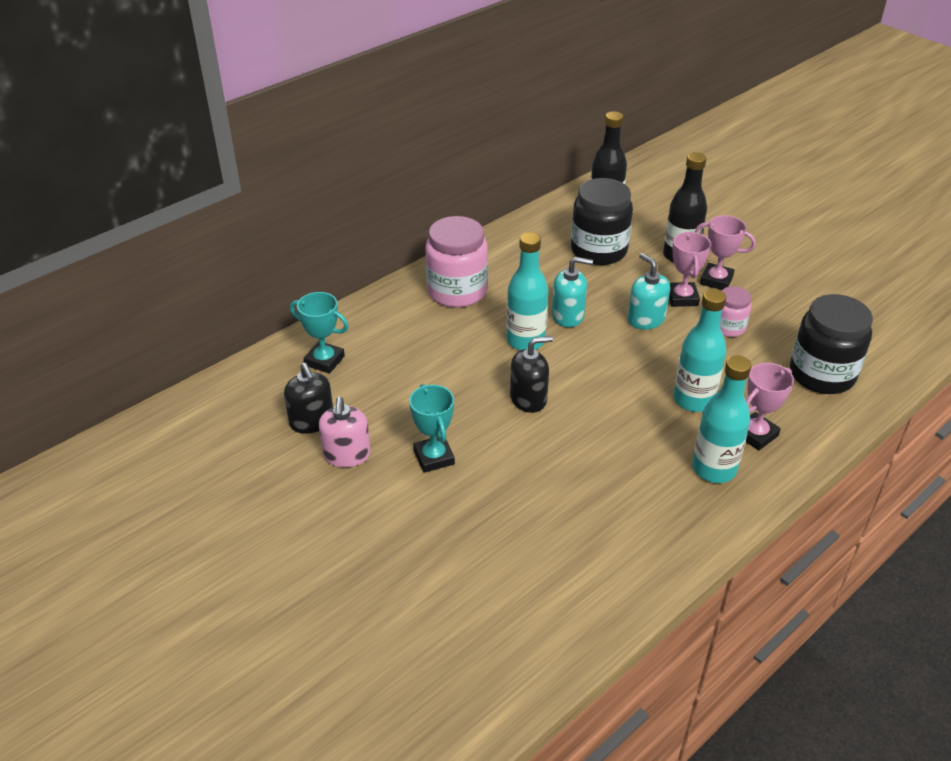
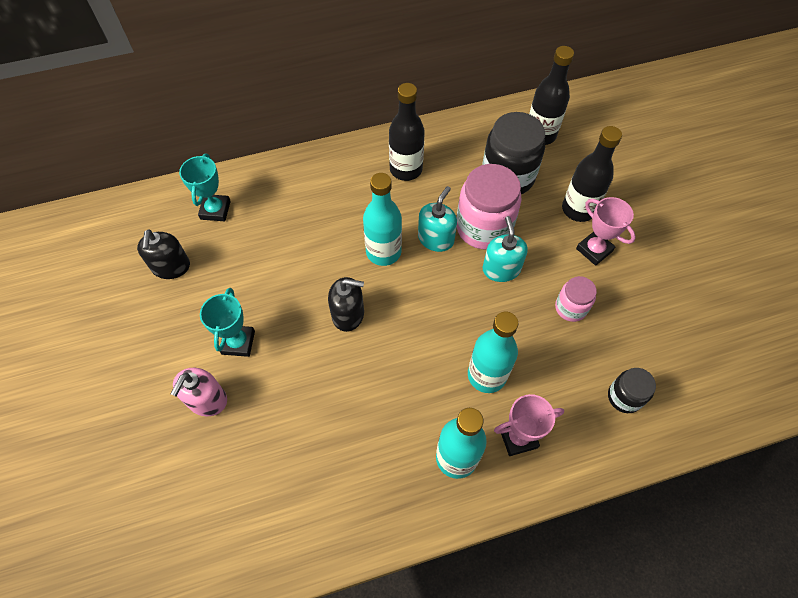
camera: 25 degrees right, 20 degrees up
turquoise trophy [290,292,349,374] -> turquoise trophy turned 45 degrees clockwise [179,154,231,221]
pink soap dispenser [319,397,371,467] -> pink soap dispenser moved to [171,368,227,416]
pink jar [425,216,488,308] -> pink jar moved to [457,164,521,249]
turquoise soap dispenser [552,257,593,327] -> turquoise soap dispenser turned 90 degrees counterclockwise [418,186,457,252]
pink trophy [669,232,711,307] -> none
black jar [790,294,873,394] -> black jar [608,368,656,413], size x0.54
none -> black bottle [389,83,425,181]

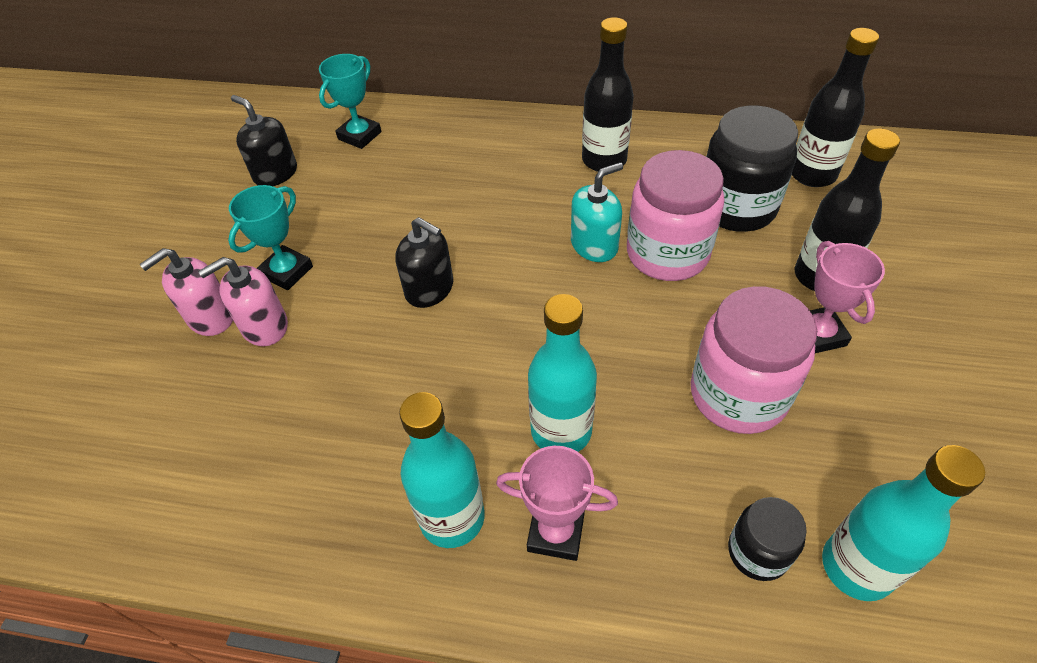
camera: 30 degrees right, 10 degrees down
black soap dispenser [137,230,190,279] -> black soap dispenser turned 105 degrees clockwise [231,95,297,186]
turquoise bottle [363,173,402,266] -> turquoise bottle moved to [822,445,985,601]
turquoise soap dispenser [483,216,528,282] -> none
pink jar [555,276,597,322] -> pink jar [691,286,817,434], size x1.85
none -> pink soap dispenser [198,257,288,346]

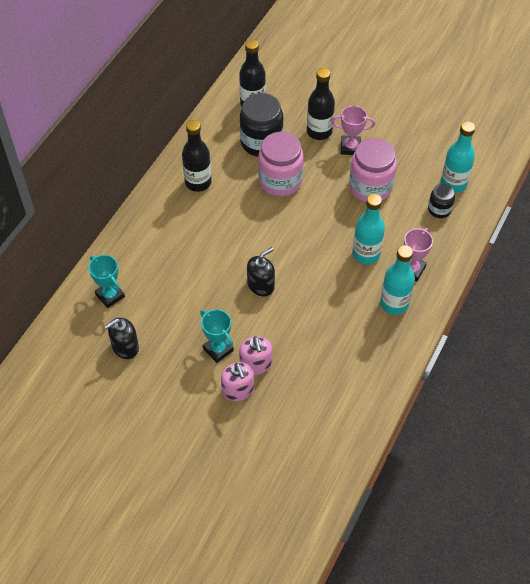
camera: 75 degrees left, 5 degrees up
turquoise soap dispenser [571,162,623,262] -> none

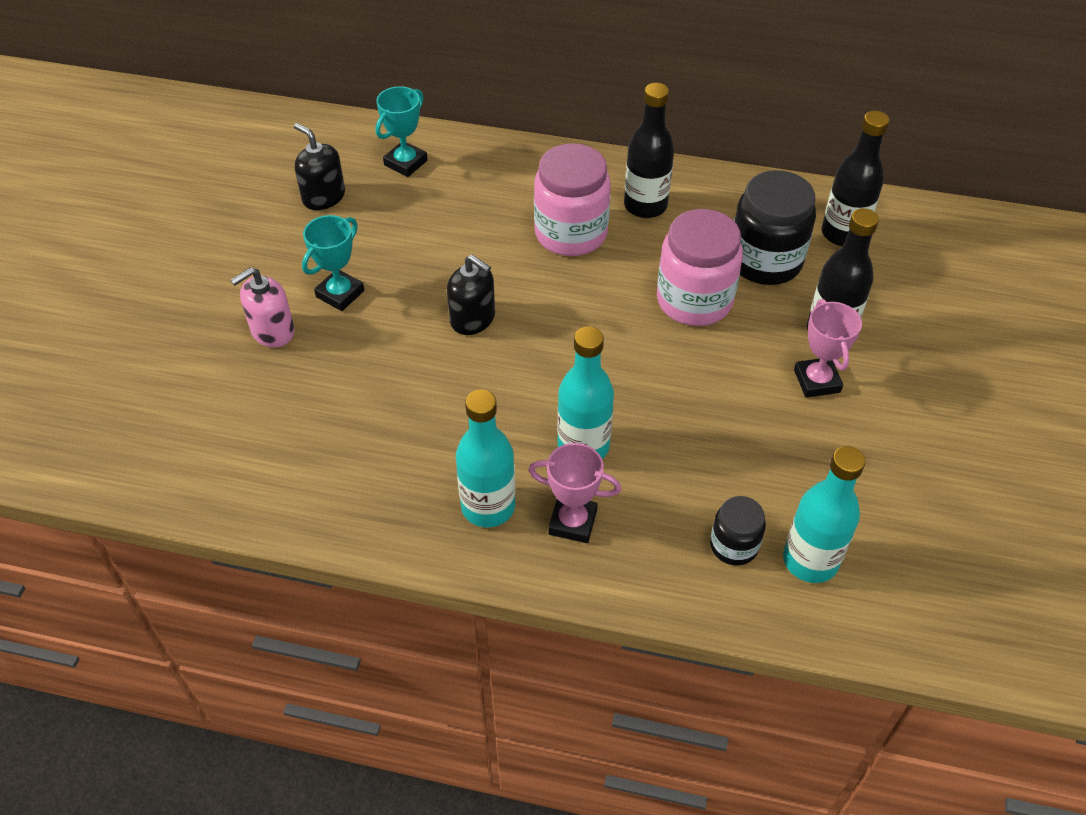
camera: 75 degrees right, 5 degrees down
pink soap dispenser [239,336,272,375] -> none
pink jar [349,138,397,202] -> pink jar moved to [534,143,611,256]

